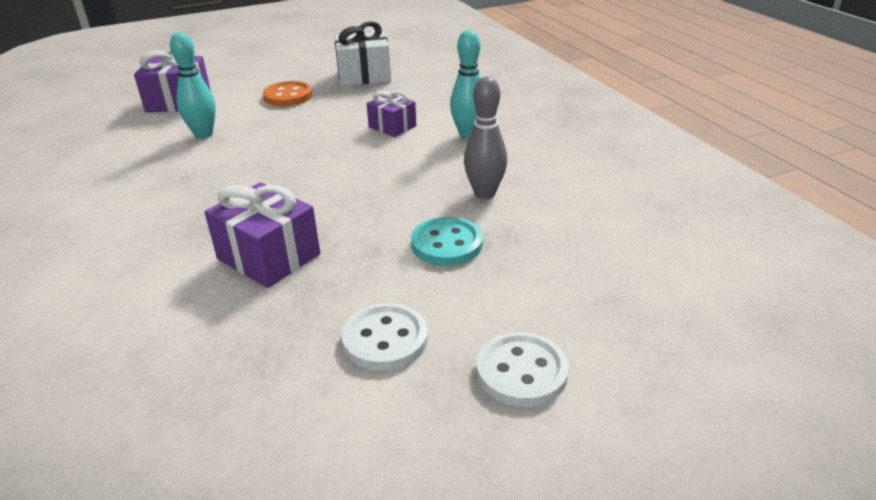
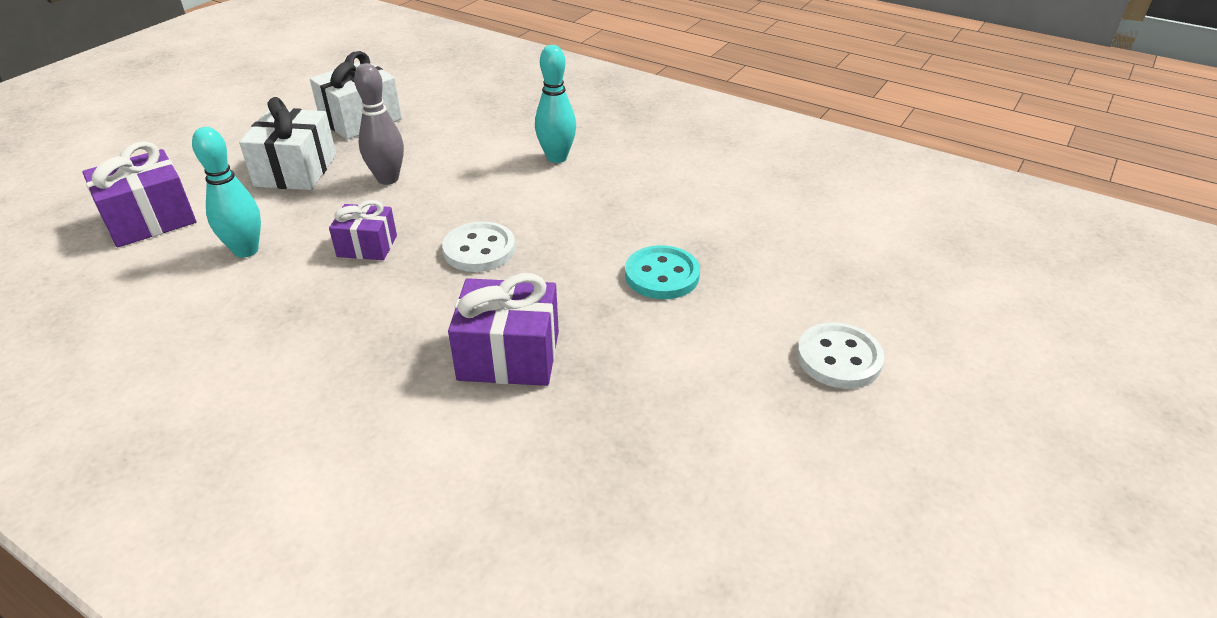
camera: 35 degrees left, 5 degrees up
orange button [263,81,313,106] -> white gift [239,97,336,190]
white button [341,303,428,371] -> white button moved to [442,221,515,272]
purple gift [367,91,416,137] -> purple gift moved to [329,200,397,260]
grey bowling pin [464,76,507,199] -> grey bowling pin moved to [354,63,404,185]

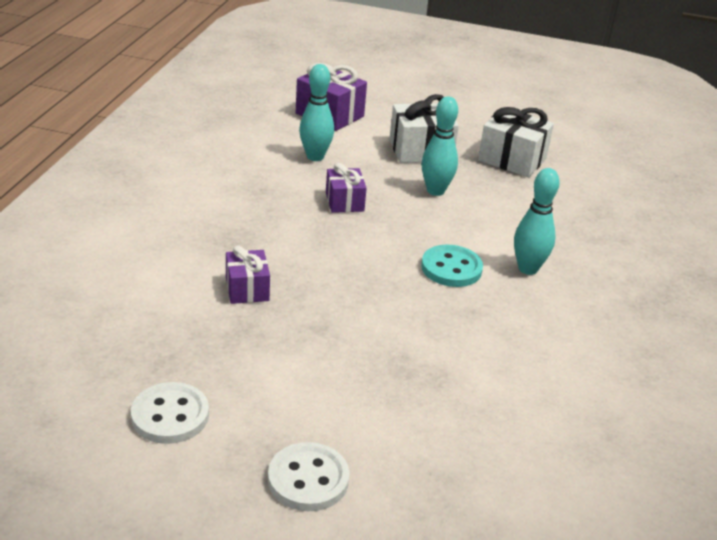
camera: 70 degrees right, 5 degrees down
grey bowling pin [354,63,404,185] -> turquoise bowling pin [421,96,458,196]
white button [442,221,515,272] -> white button moved to [131,382,209,444]
purple gift [448,273,559,386] -> purple gift [226,246,270,304], size x0.63
turquoise button [625,245,700,299] -> turquoise button moved to [421,245,483,287]

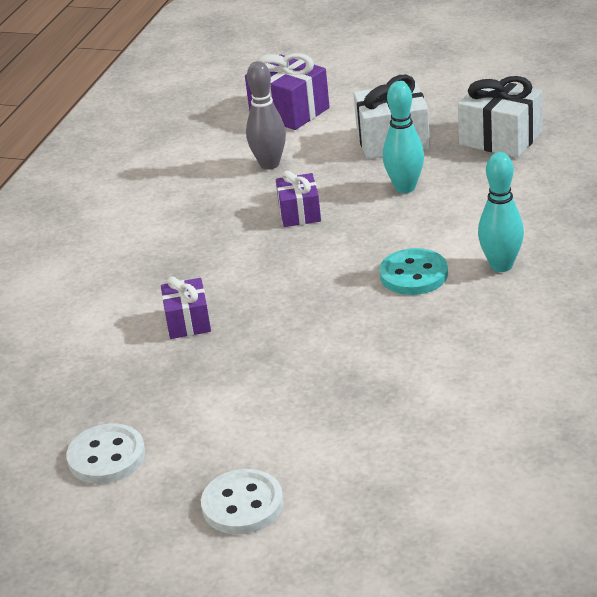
camera: 10 degrees right, 0 degrees up
turquoise bowling pin [299,64,334,161] -> grey bowling pin [246,61,286,170]

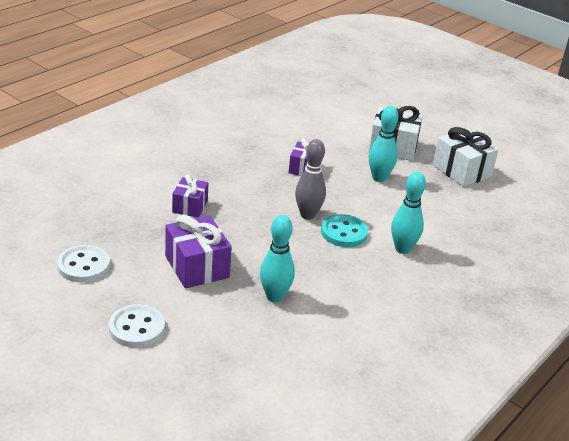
camera: 15 degrees right, 0 degrees up
purple gift [245,53,330,130] -> purple gift moved to [165,215,232,289]
grey bowling pin [246,61,286,170] -> grey bowling pin moved to [295,139,326,220]
none -> turquoise bowling pin [260,215,295,303]

